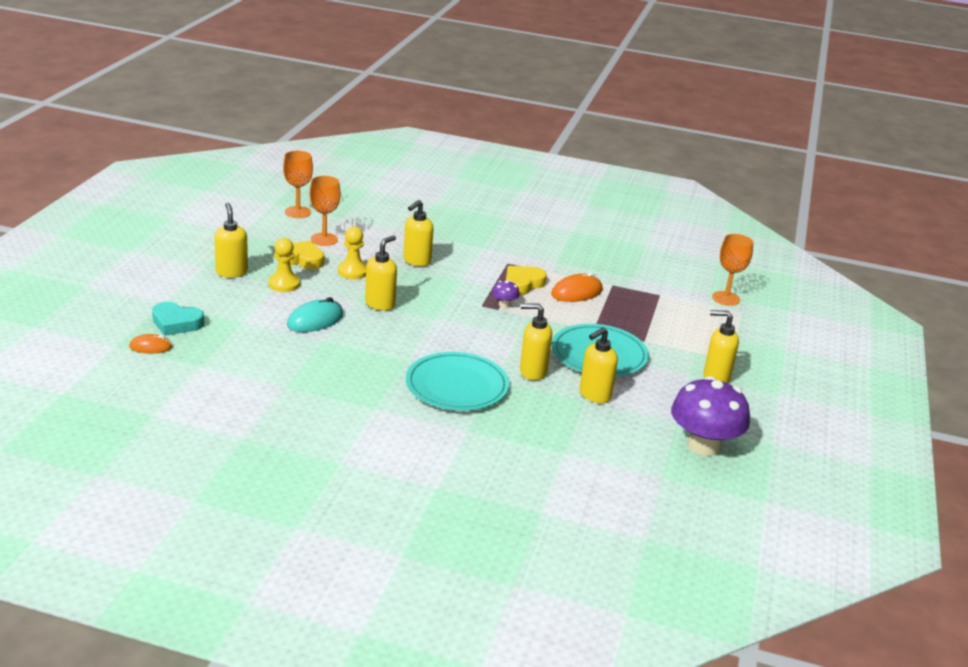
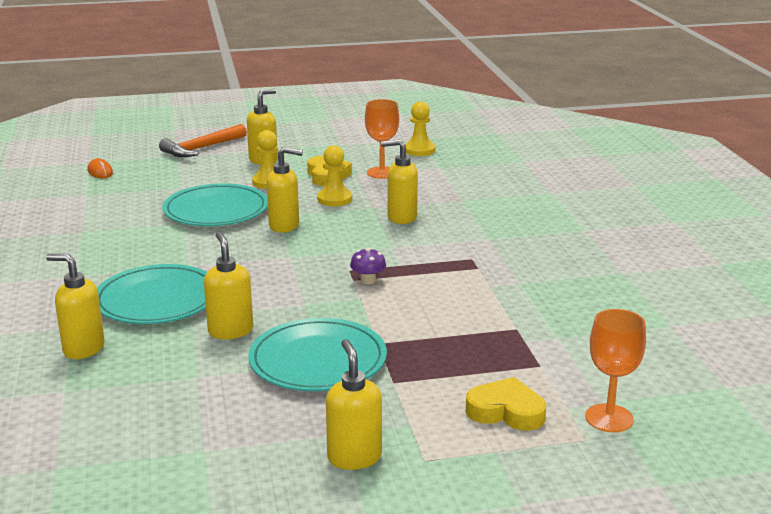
camera: 65 degrees right, 5 degrees down
turquoise heart [152,302,204,336] -> none
orange goblet [283,151,313,218] -> yellow pawn [405,101,435,156]
turquoise mouse [287,297,343,332] -> turquoise plate [162,183,268,226]
yellow heart [506,266,547,295] -> yellow heart moved to [466,377,546,431]
orange mouse [551,272,602,302] -> none
yellow soap dispenser [579,327,618,403] -> yellow soap dispenser moved to [46,253,105,359]
purple mushroom [671,376,750,456] -> none
none -> orange hammer [159,124,247,157]

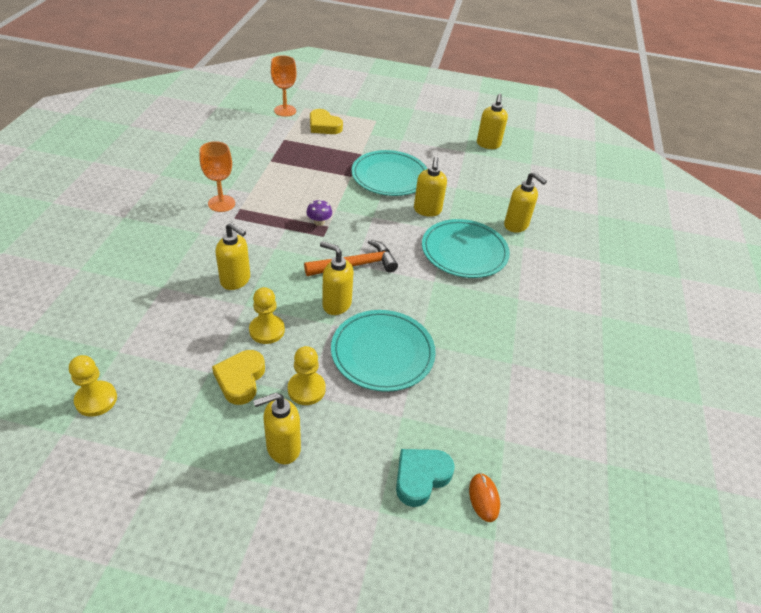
camera: 160 degrees left, 20 degrees up
orange hammer [159,124,247,157] -> orange hammer moved to [304,240,398,276]
yellow soap dispenser [326,339,382,470] -> yellow soap dispenser moved to [477,94,508,149]
orange goblet [365,99,399,179] -> orange goblet moved to [199,141,235,212]
none -> turquoise heart [396,449,455,507]

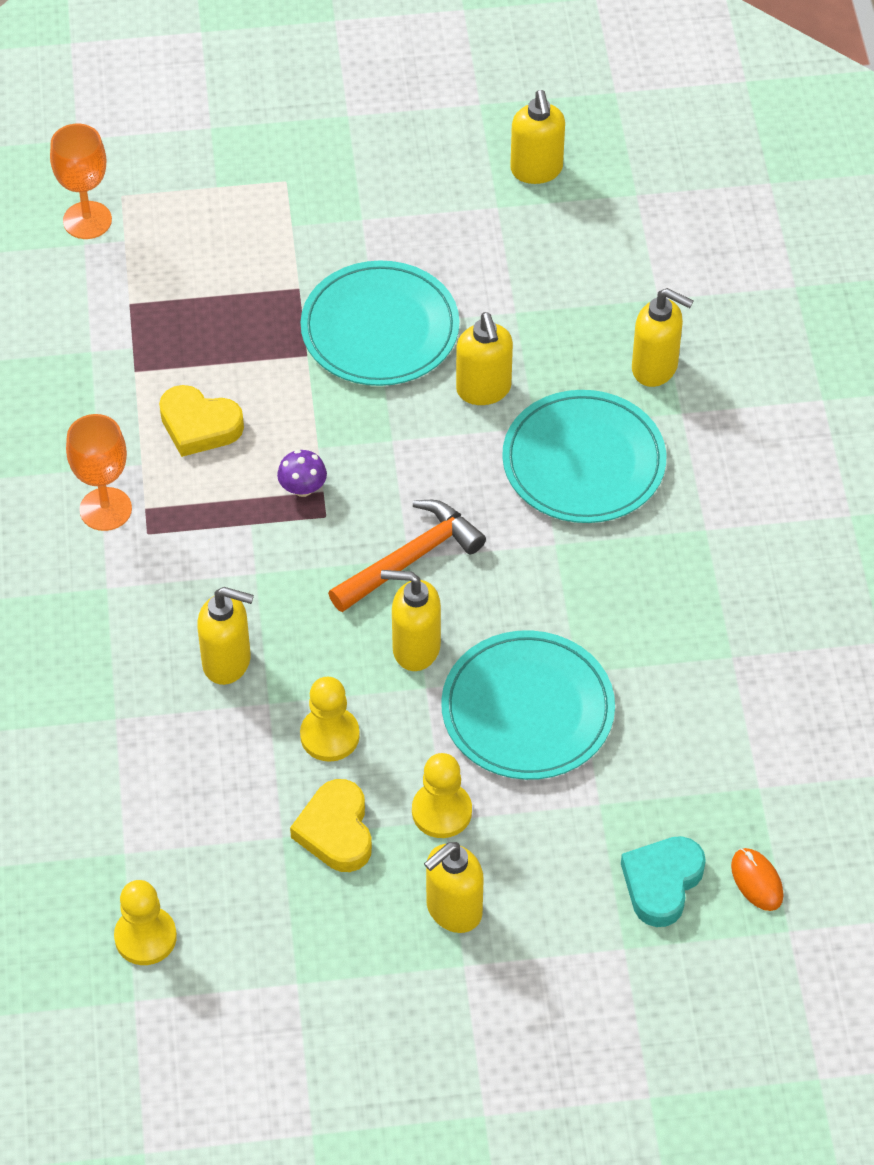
camera: 15 degrees left, 10 degrees up
yellow heart [310,109,343,134] -> yellow heart moved to [159,385,244,457]

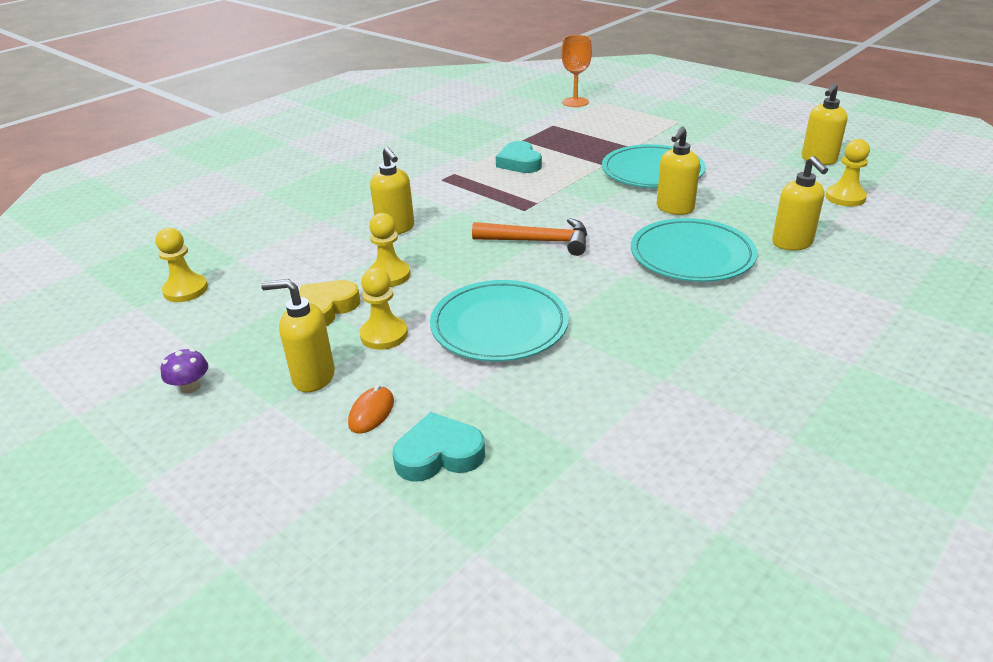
camera: 50 degrees right, 20 degrees down
orange goblet [66,414,132,531] -> none
yellow heart [159,385,244,457] -> turquoise heart [496,141,542,173]
purple mushroom [277,449,327,497] -> purple mushroom moved to [161,349,208,394]
yellow soap dispenser [381,570,441,671] -> none
orange mouse [731,848,784,911] -> orange mouse moved to [348,385,394,434]
none -> yellow pawn [826,139,870,207]

